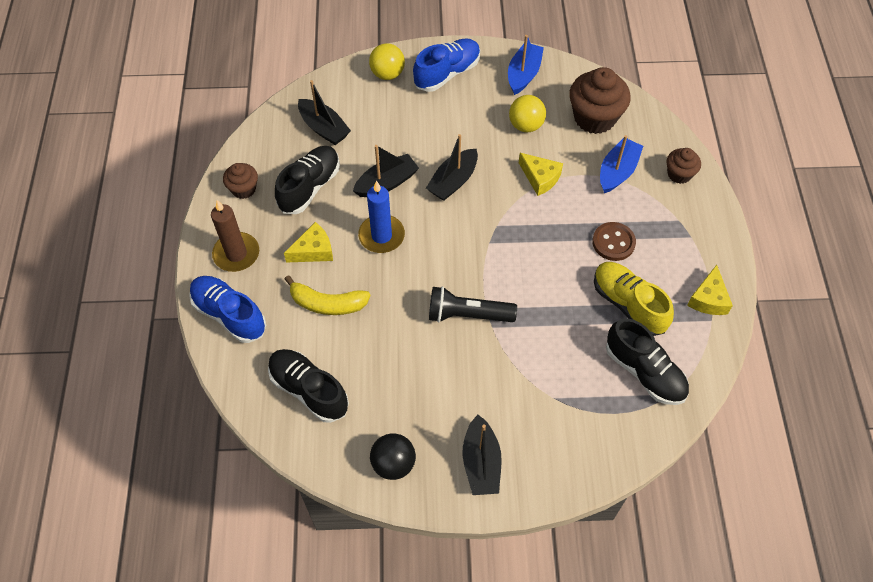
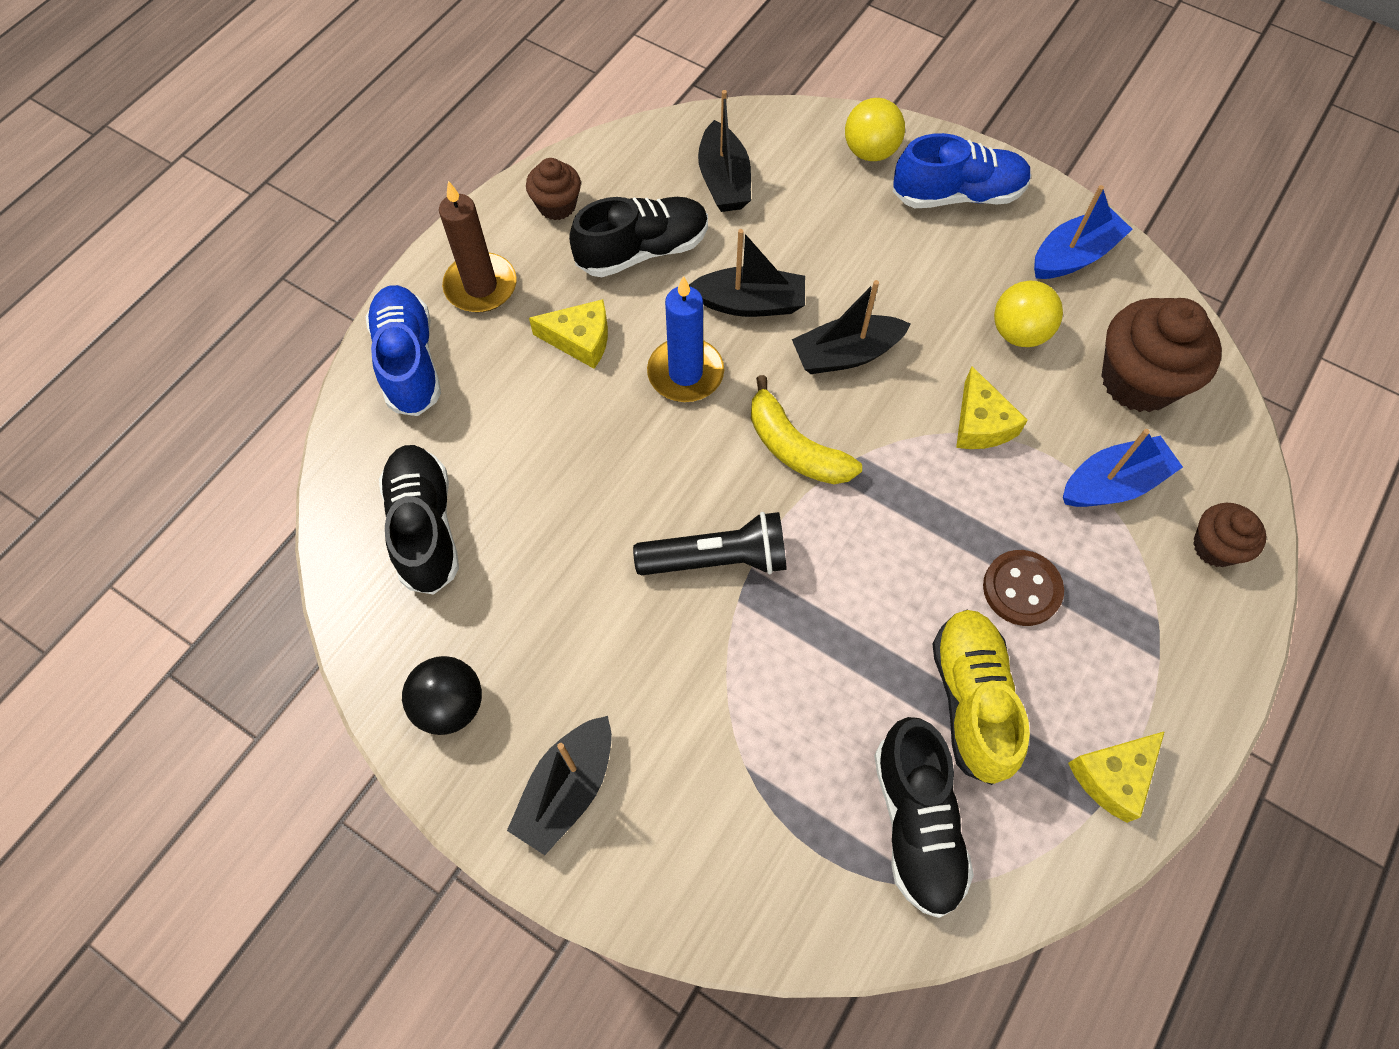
camera: 35 degrees right, 5 degrees up
yellow banana [284,275,371,315] -> yellow banana moved to [751,375,862,484]
black flashlight [429,286,517,323] -> black flashlight turned 135 degrees clockwise [633,512,787,575]

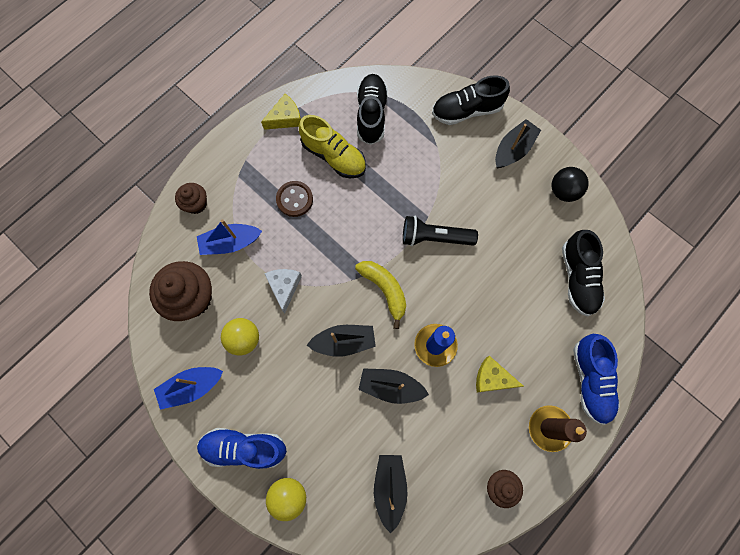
camera: 170 degrees left, 10 degrees up
black shoe [569,197,708,277] -> black shoe moved to [432,75,510,125]
yellow shoe [933,610,1030,785] -> yellow shoe turned 60 degrees counterclockwise [299,115,366,178]
yellow cheese [956,366,1028,449] -> white cheese [264,269,302,313]

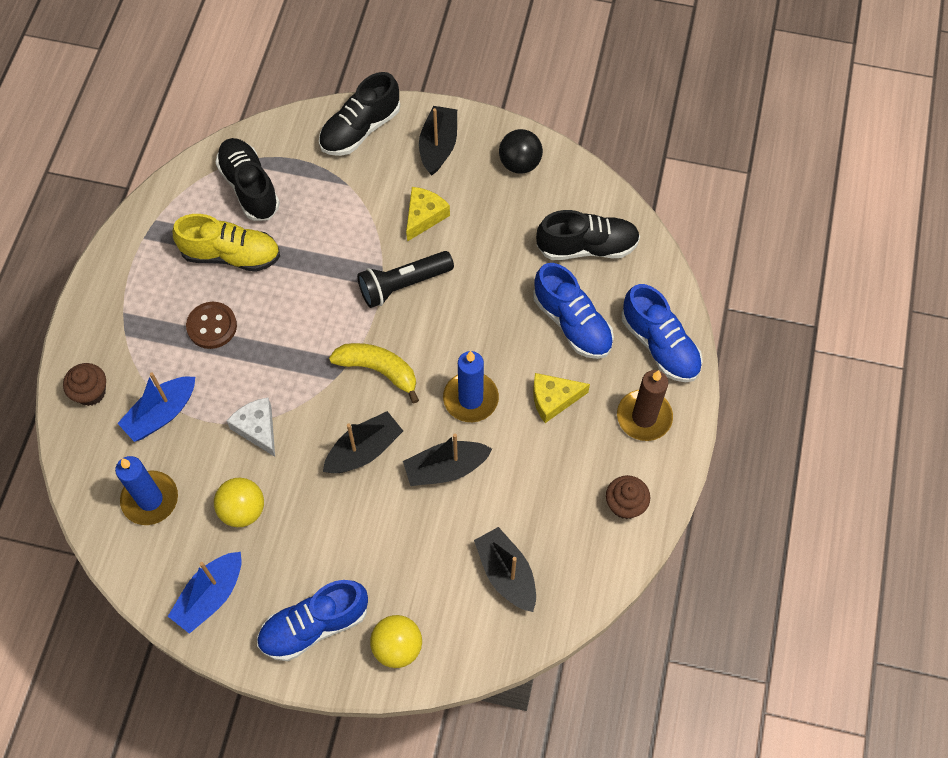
camera: 30 degrees left, 10 degrees down
brown cupcake [149,261,212,321] -> blue candle [115,456,178,525]
yellow cheese [261,94,301,130] -> yellow cheese moved to [406,187,450,242]
black shoe [562,230,605,317] -> black shoe turned 60 degrees counterclockwise [536,210,640,260]
none -> blue shoe [533,263,614,359]

